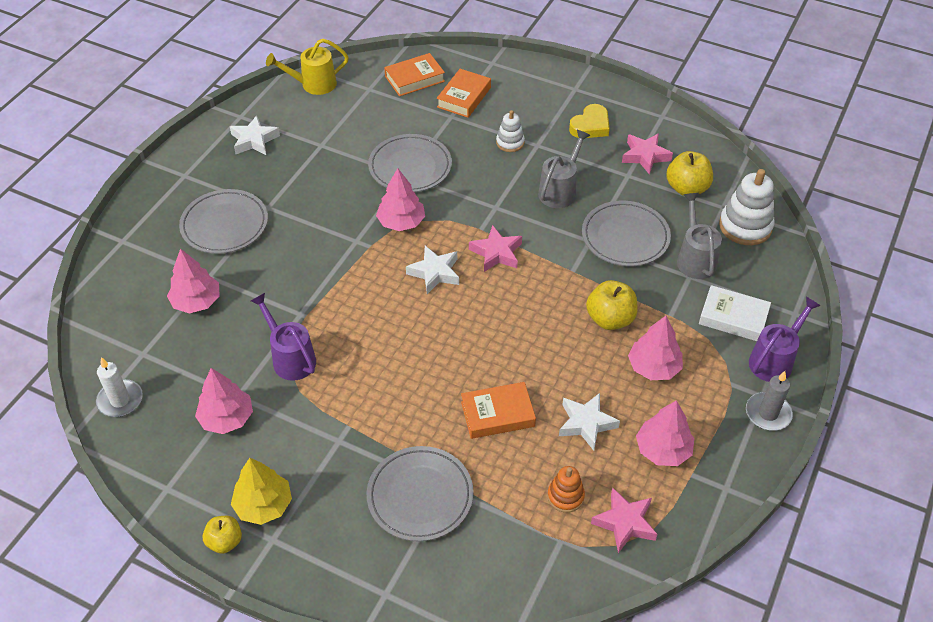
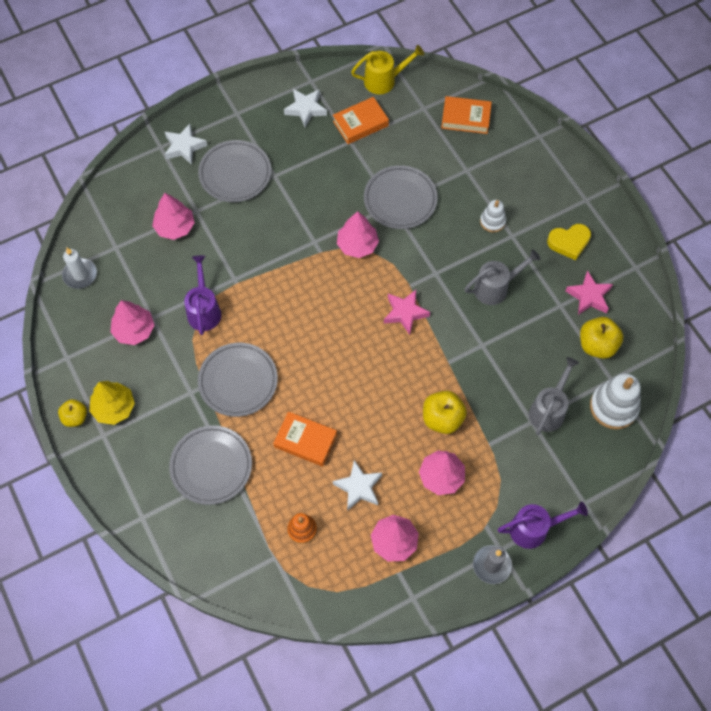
camera: 35 degrees right, 15 degrees up
yellow watering can [266,39,349,95] -> yellow watering can turned 150 degrees clockwise [351,45,424,94]
white star [406,246,459,294] -> white star moved to [165,124,207,165]
orange book [437,69,491,118] -> orange book moved to [333,97,389,144]
grey plate [582,201,671,266] -> grey plate moved to [198,343,278,417]
pink star [591,488,657,553] -> none
white book [699,285,771,341] -> none

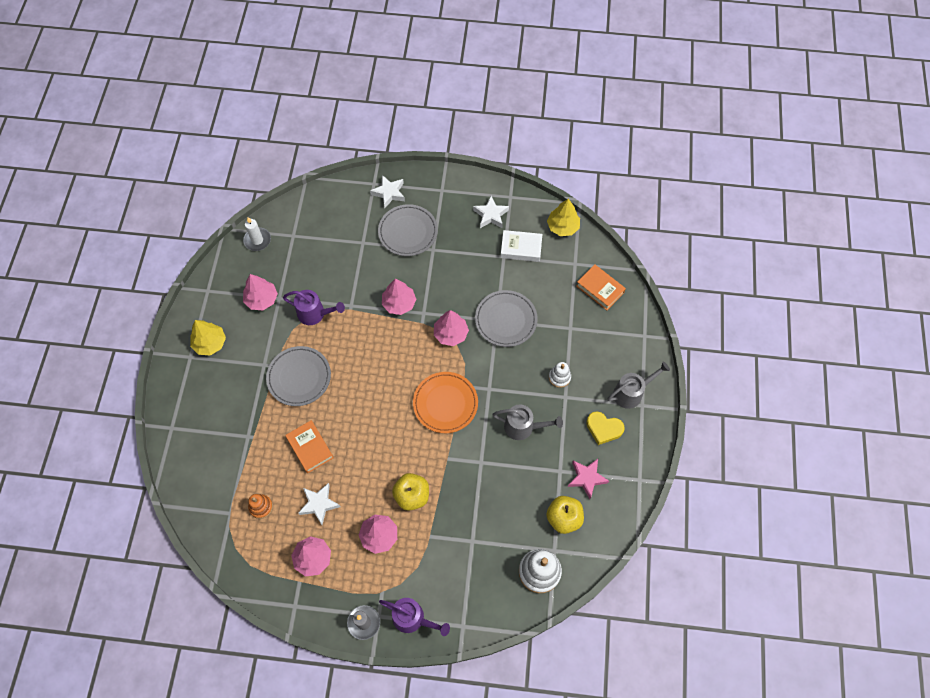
camera: 35 degrees right, 0 degrees up
yellow apple [58,399,87,427] -> none
pink tree [152,193,195,240] -> pink tree moved to [382,278,416,315]
grey plate [169,425,252,505] -> none
purple watering can [184,255,221,335] -> purple watering can turned 75 degrees clockwise [283,290,345,325]
orange book [333,97,389,144] -> white book [500,230,542,262]
yellow watering can [351,45,424,94] -> yellow tree [547,198,580,236]
pink star [384,290,430,335] -> orange plate [413,372,478,433]
grey watering can [529,357,579,435] -> grey watering can moved to [608,362,670,409]

